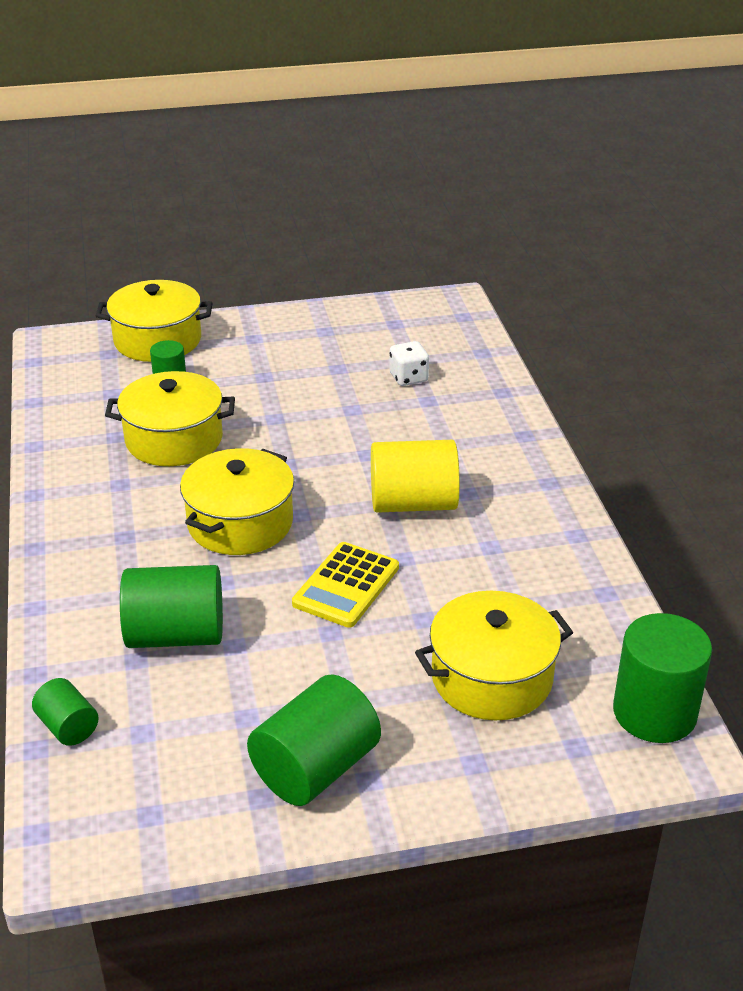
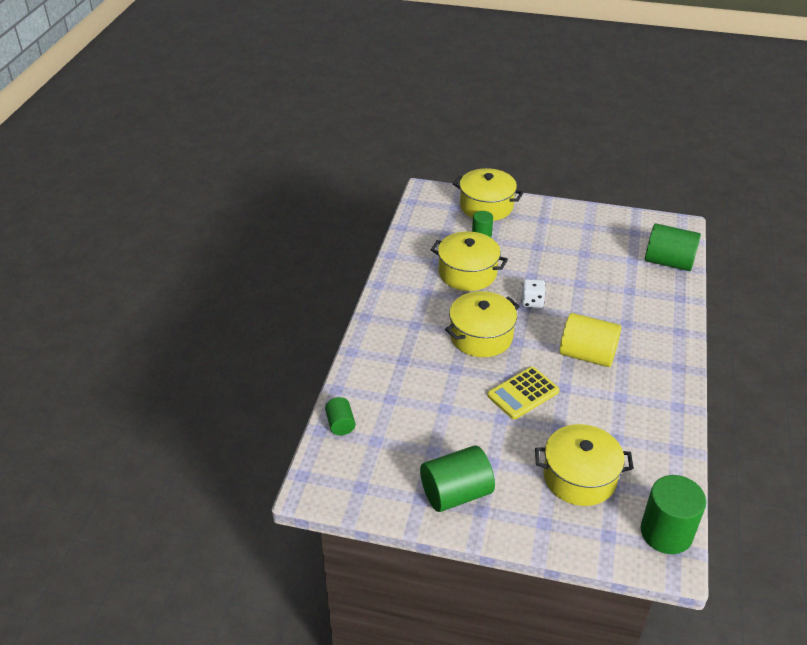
camera: 25 degrees right, 5 degrees up
green cylinder [120,565,223,648] -> green cylinder moved to [645,223,701,271]
white dice [389,341,429,386] -> white dice moved to [521,279,546,308]

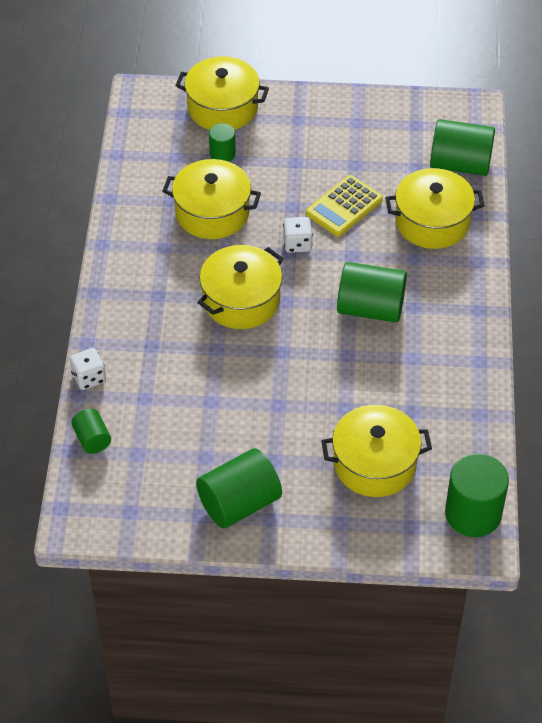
camera: 10 degrees left, 10 degrees up
yellow calculator [487,367,559,420] -> yellow calculator moved to [306,175,383,236]
yellow cylinder [560,313,621,367] -> green cylinder [337,262,407,323]
none -> white dice [70,348,106,390]
none -> yellow pot [385,168,485,249]

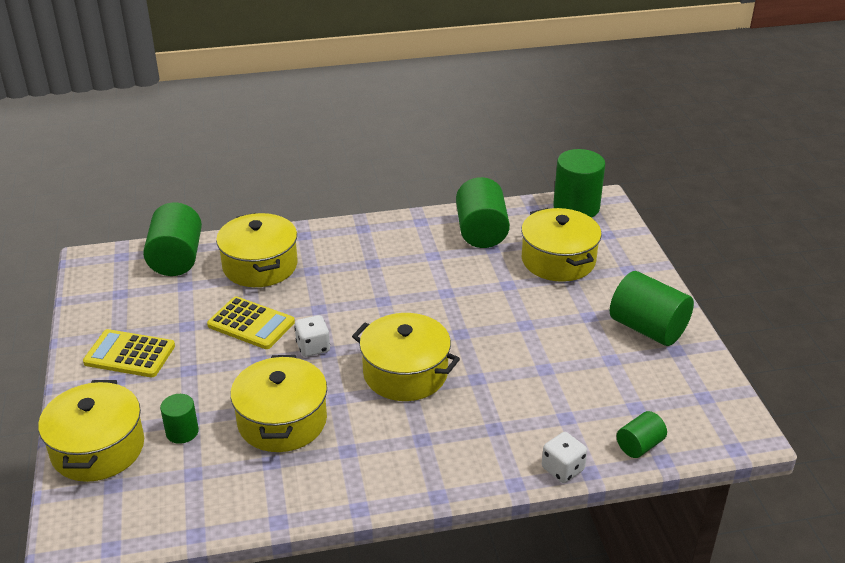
camera: 105 degrees left, 15 degrees down
green cylinder [337,262,407,323] -> green cylinder moved to [456,177,510,248]
none -> yellow calculator [83,329,175,377]

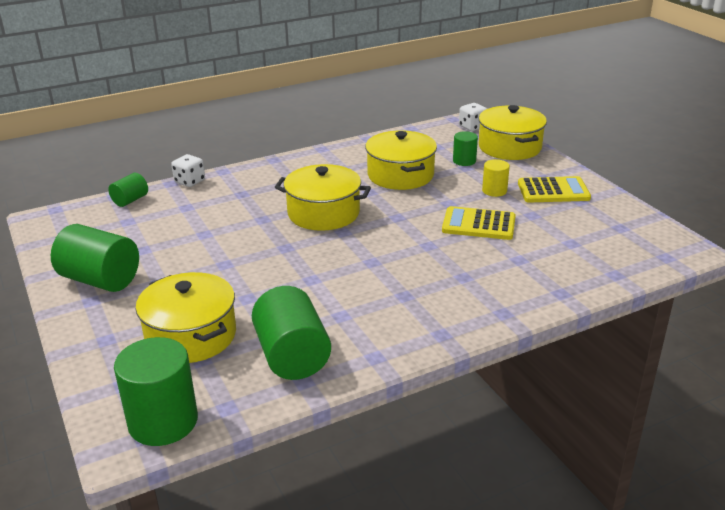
camera: 165 degrees right, 5 degrees down
green cylinder [143,202,202,276] -> none
yellow pot [216,213,298,287] -> none
white dice [294,315,330,357] -> white dice moved to [459,103,487,131]
none -> yellow cylinder [482,159,510,197]

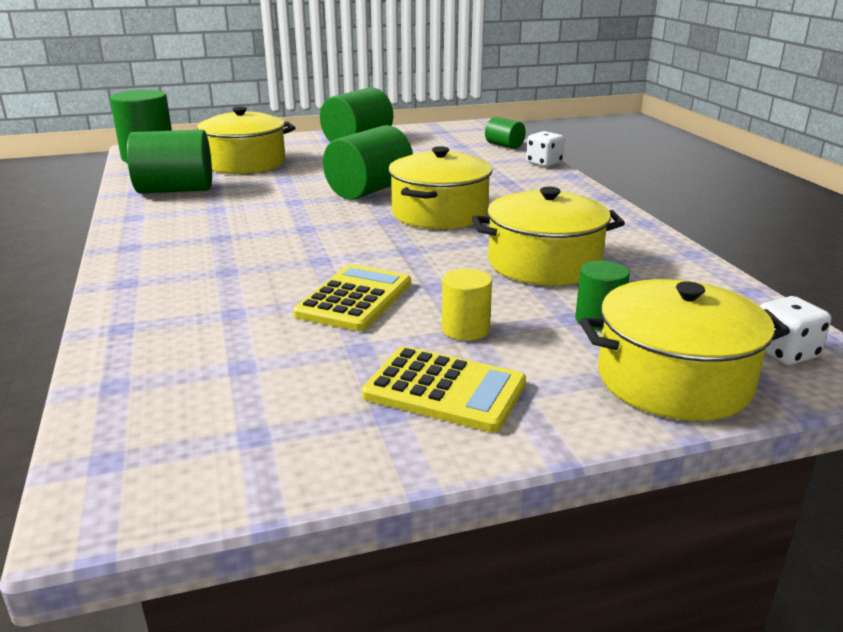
camera: 100 degrees right, 5 degrees down
yellow calculator [518,176,591,203] -> yellow calculator turned 75 degrees counterclockwise [362,346,526,432]
none -> green cylinder [323,125,413,200]

